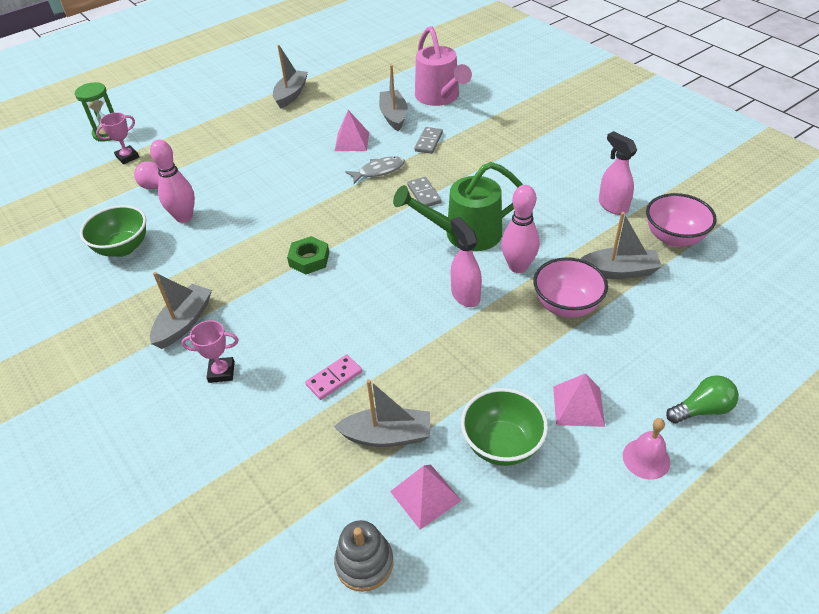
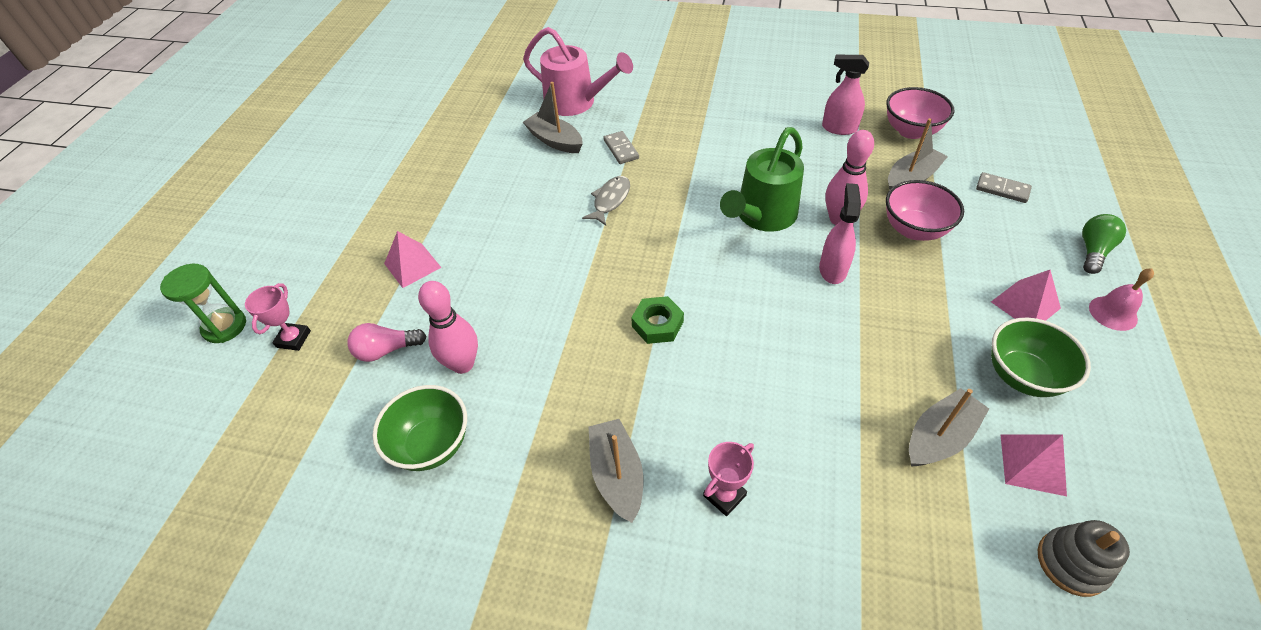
camera: 40 degrees left, 5 degrees up
grey boat [273,45,308,109] -> none
pink domino [305,354,362,400] -> none
pink pyramid [335,110,369,151] -> pink pyramid moved to [384,231,442,288]
grey domino [407,177,442,207] -> grey domino moved to [976,172,1032,203]
pink spray bottle [451,217,482,307] -> pink spray bottle turned 75 degrees clockwise [819,183,861,284]

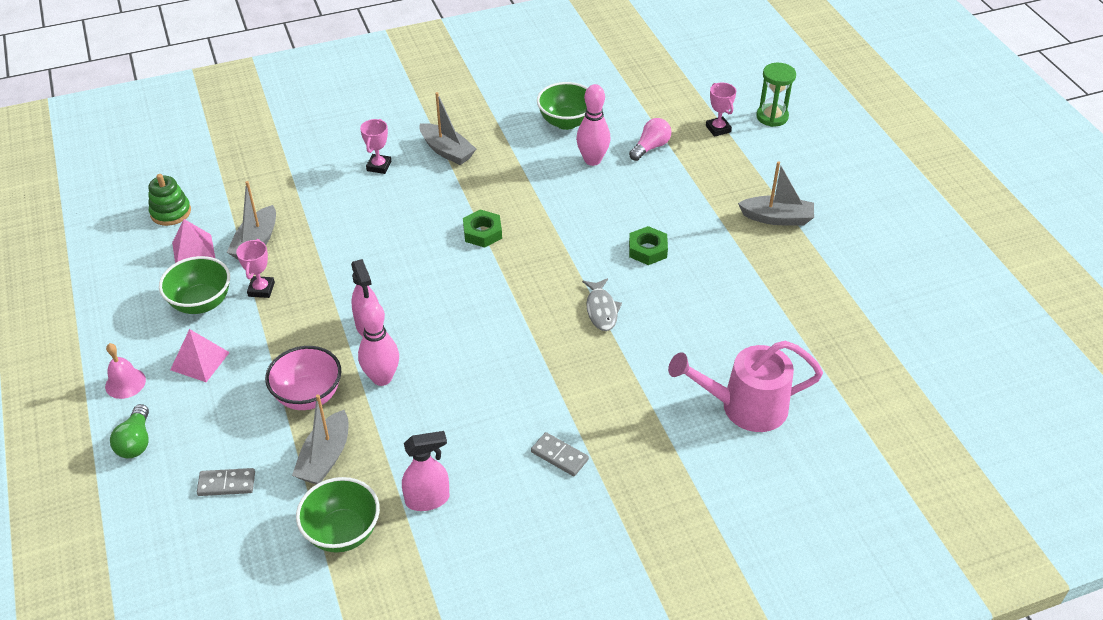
camera: 145 degrees right, 5 degrees down
pink pyramid [384,231,442,288] -> none
grey boat [523,82,583,153] -> grey boat moved to [738,161,814,225]
grey domino [603,131,639,164] -> grey domino moved to [531,432,589,476]
green watering can [720,127,804,232] -> none
pink bowl [886,87,954,139] -> green bowl [296,477,380,553]
grey stacking toy [1038,520,1130,597] -> green stacking toy [148,174,191,226]
none -> pink trophy [236,239,275,298]
none -> green nut [629,226,668,265]

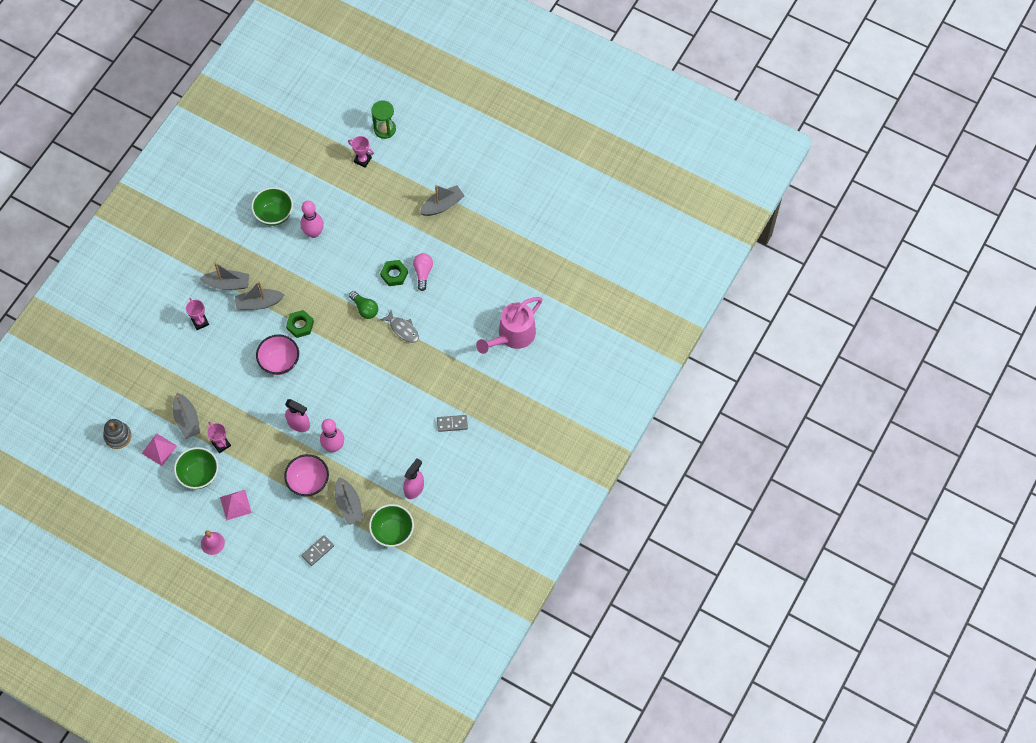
camera: 40 degrees left, 20 degrees up
green light bulb [110,404,149,458] -> green light bulb moved to [349,291,378,319]
green stacking toy [148,174,191,226] -> grey stacking toy [103,419,132,449]
pink light bulb [629,118,671,161] -> pink light bulb moved to [413,253,433,291]
none -> grey boat [235,281,284,310]
none -> pink bowl [256,335,299,375]

